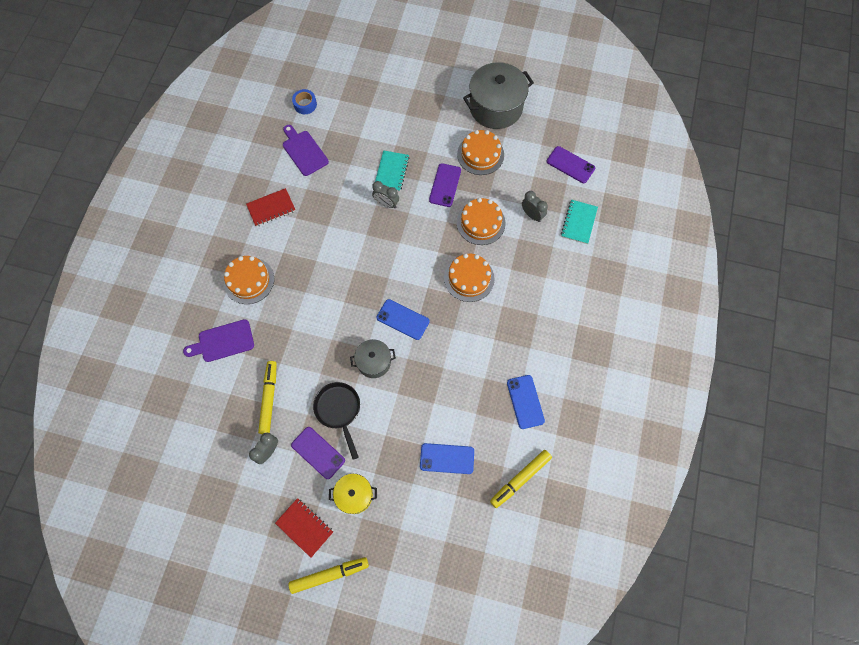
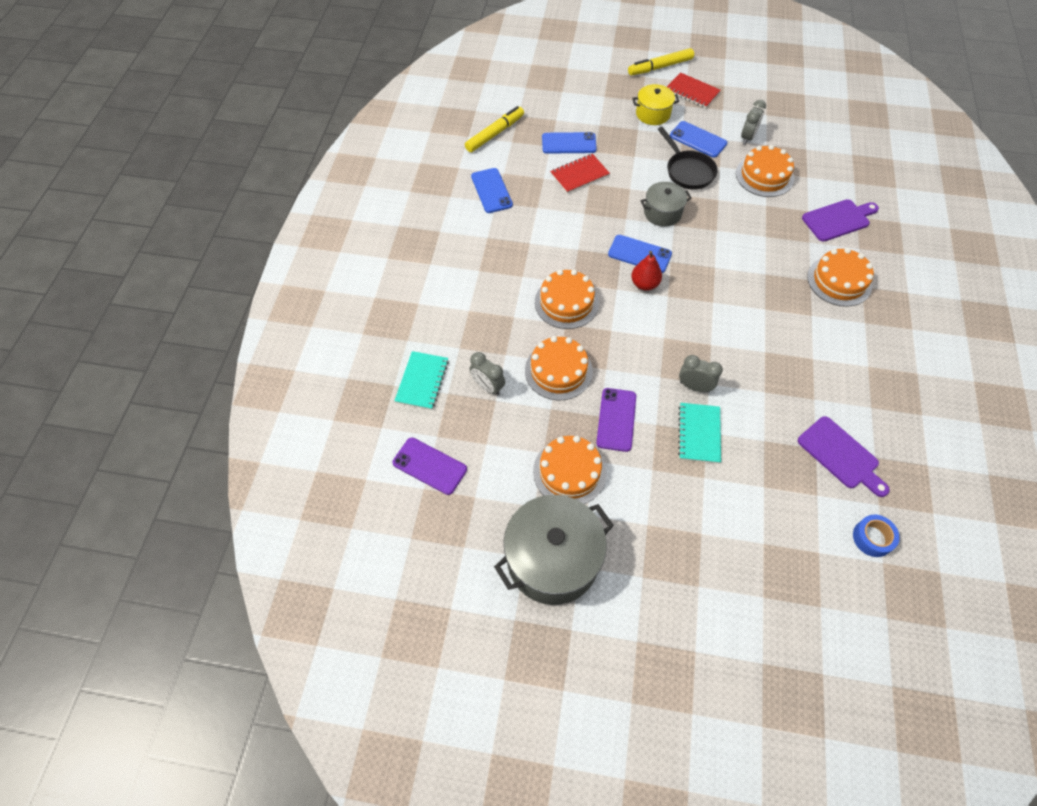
camera: 175 degrees right, 10 degrees down
red notebook [246,188,295,227] -> red notebook moved to [550,154,610,193]
yellow marker [258,361,277,434] -> orange cake [736,145,794,197]
purple phone [291,427,345,479] -> blue phone [670,121,727,158]
none -> red pear [631,251,662,291]

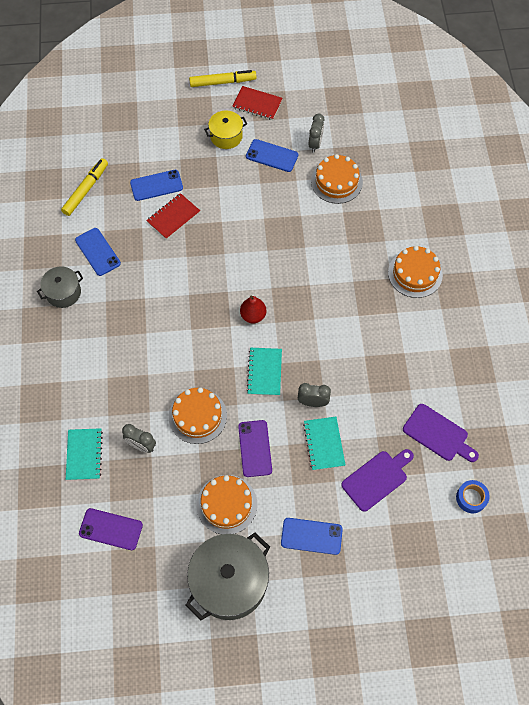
camera: 15 degrees left, 5 degrees up
orange cake [535,269,599,329] -> none
blue phone [608,235,672,273] -> blue phone moved to [281,518,343,555]
yellow marker [628,48,694,75] -> yellow marker turned 150 degrees counterclockwise [189,70,256,87]
grey pot [641,182,692,227] -> grey pot moved to [37,266,83,308]
black pan [658,127,717,190] -> none
purple cutting board [802,199,879,242] -> purple cutting board moved to [341,449,414,512]
none -> turquoise notebook [247,348,282,396]

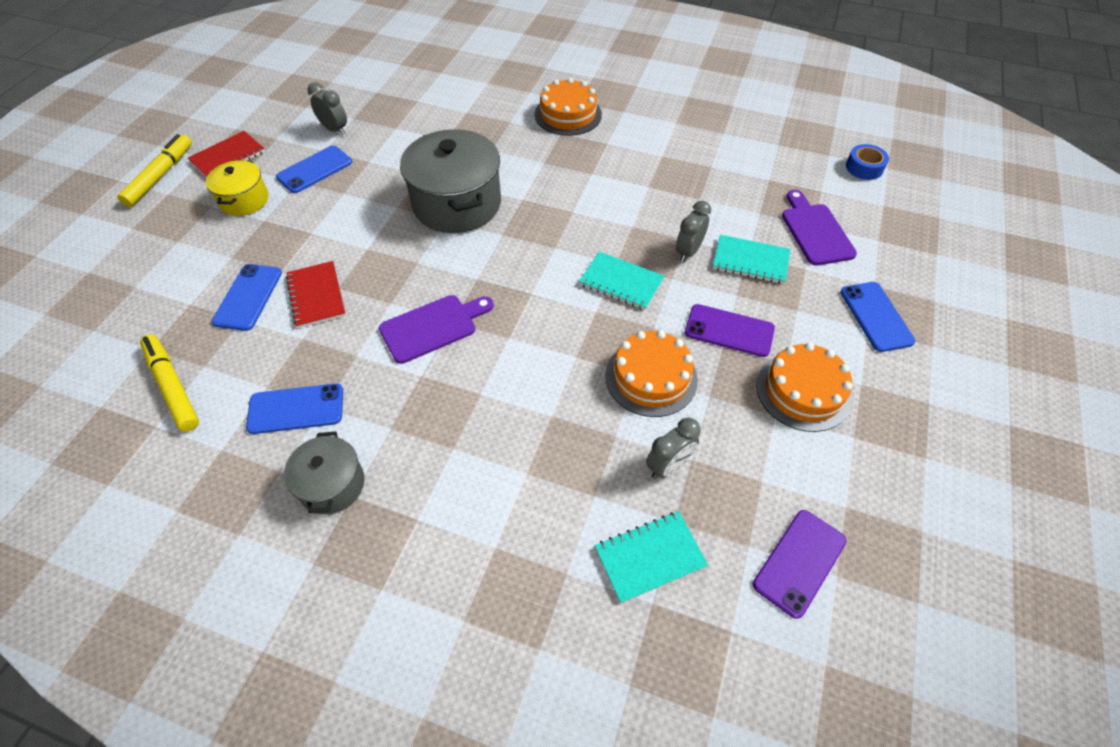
camera: 65 degrees left, 10 degrees down
turquoise notebook [66,428,103,480] -> turquoise notebook turned 45 degrees counterclockwise [595,511,708,603]
grey pot [186,533,270,620] -> grey pot moved to [400,129,501,233]
red pear [240,295,267,323] -> none
blue phone [281,518,343,555] -> blue phone turned 45 degrees counterclockwise [840,282,916,352]
orange cake [311,154,363,204] -> none
purple cutting board [403,404,479,462] -> purple cutting board moved to [379,295,494,364]

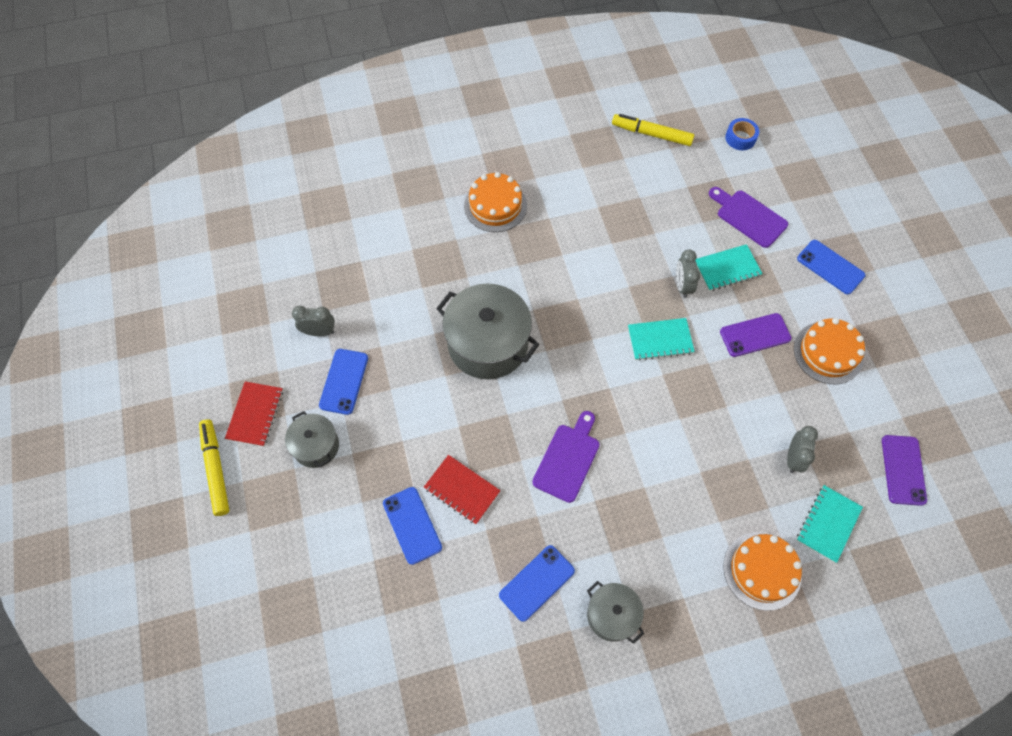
camera: 35 degrees left, 10 degrees up
yellow marker [140,334,199,432] -> yellow marker moved to [612,114,694,146]
yellow pot [206,160,268,216] -> grey pot [285,411,339,468]
orange cake [605,330,698,417] -> orange cake moved to [723,532,802,611]

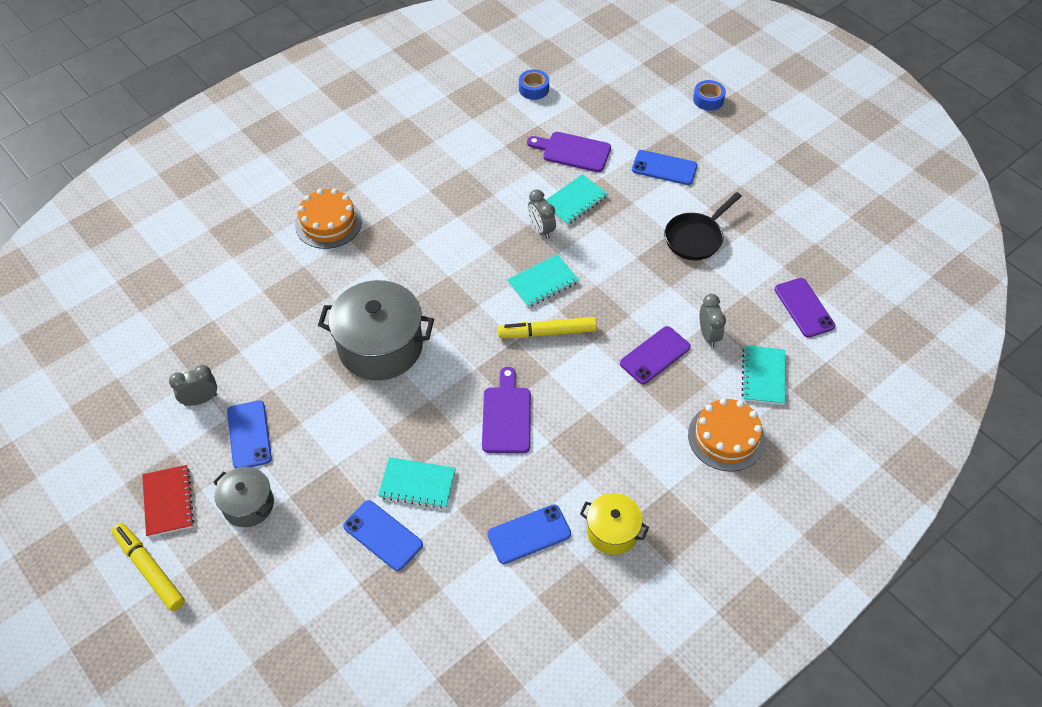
camera: 25 degrees left, 10 degrees down
red notebook [424,455,501,524] -> turquoise notebook [378,457,456,509]
blue phone [499,545,575,622] -> blue phone turned 45 degrees clockwise [487,504,571,564]
grey pot [587,581,644,644] -> yellow pot [580,493,649,555]
yellow marker [612,114,694,146] -> yellow marker moved to [498,317,597,338]
purple phone [720,313,792,357] -> purple phone moved to [620,326,690,384]
orange cake [794,318,865,384] -> black pan [665,192,742,260]
none -> blue tape [693,80,726,111]

